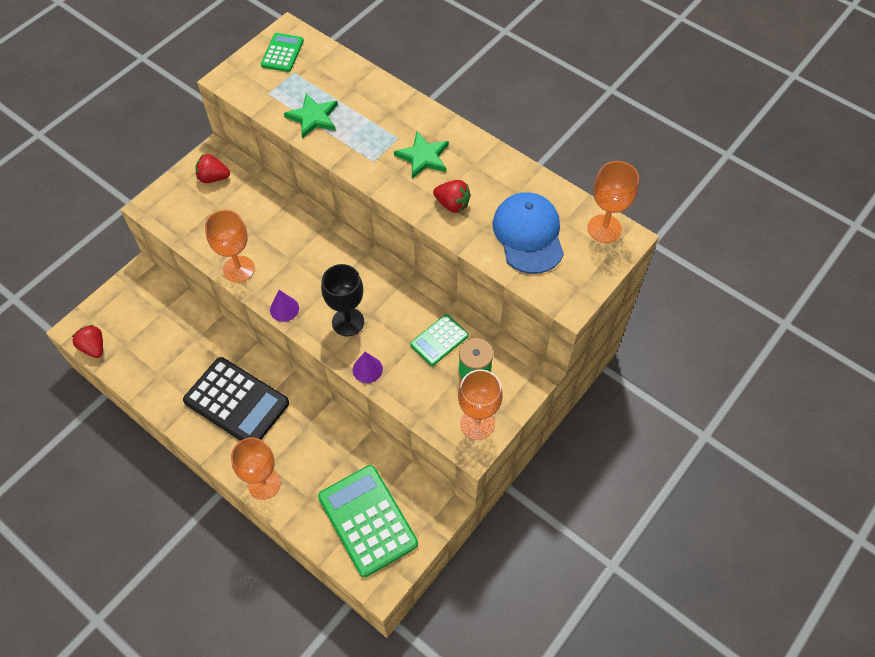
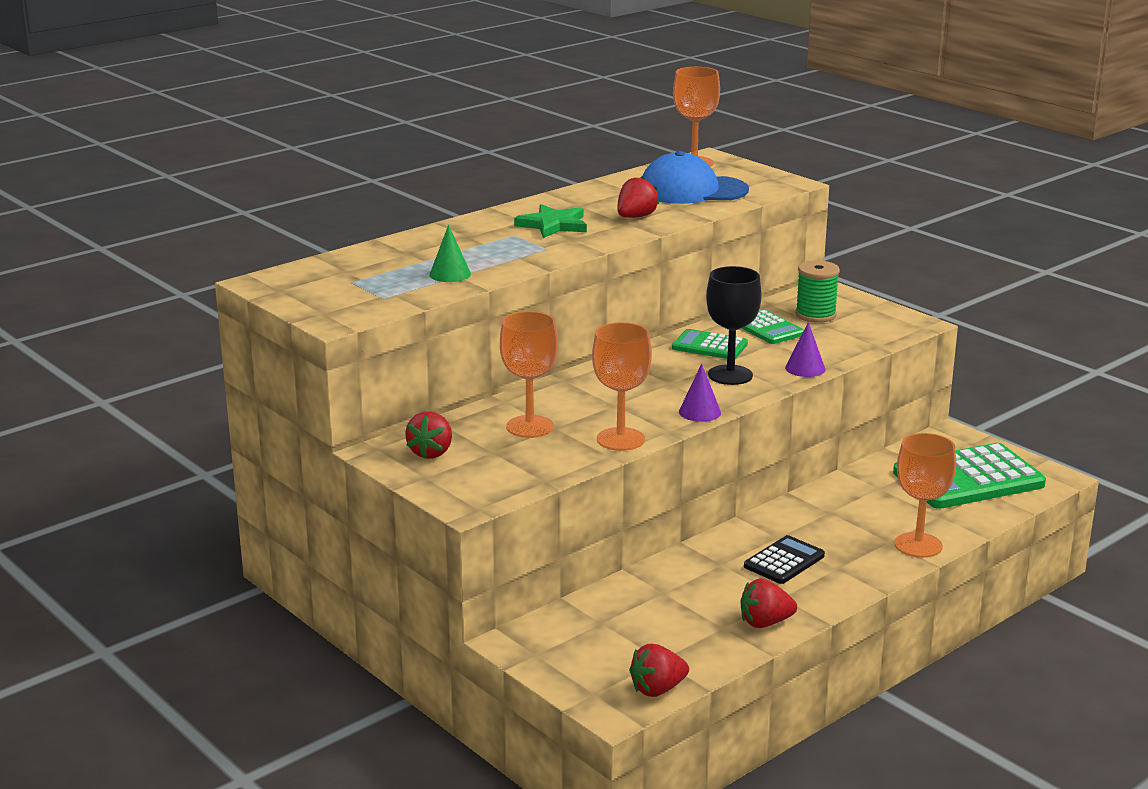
camera: 80 degrees left, 35 degrees down
black calculator [183,357,289,441] -> black calculator [744,535,825,584], size x0.53
green calculator [261,33,304,72] -> green calculator moved to [672,329,748,359]
green star [284,93,338,138] -> green cone [429,225,471,282]
orange goblet [458,370,503,440] -> orange goblet moved to [500,311,558,438]
none -> red strawberry [740,578,797,628]

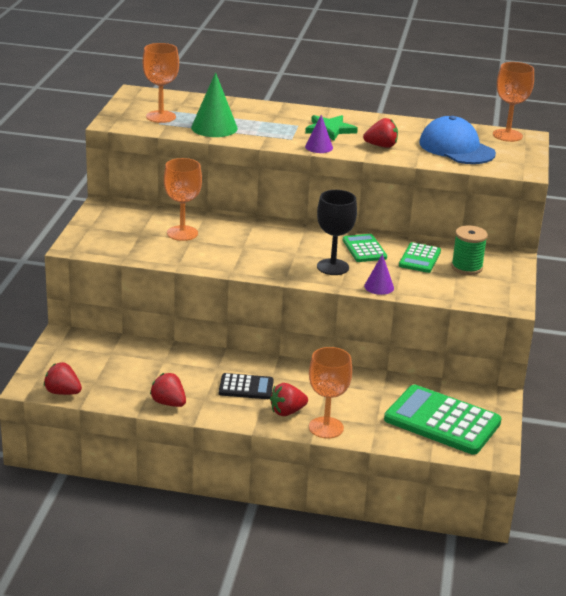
camera: 50 degrees right, 5 degrees up
red strawberry [405,411,452,459] -> red strawberry moved to [270,383,308,416]
green cone [429,225,471,282] -> green cone [191,72,238,137], size x1.70
orange goblet [592,322,652,451] -> orange goblet moved to [143,43,179,123]
purple cone [679,364,721,422] -> purple cone moved to [305,115,333,153]

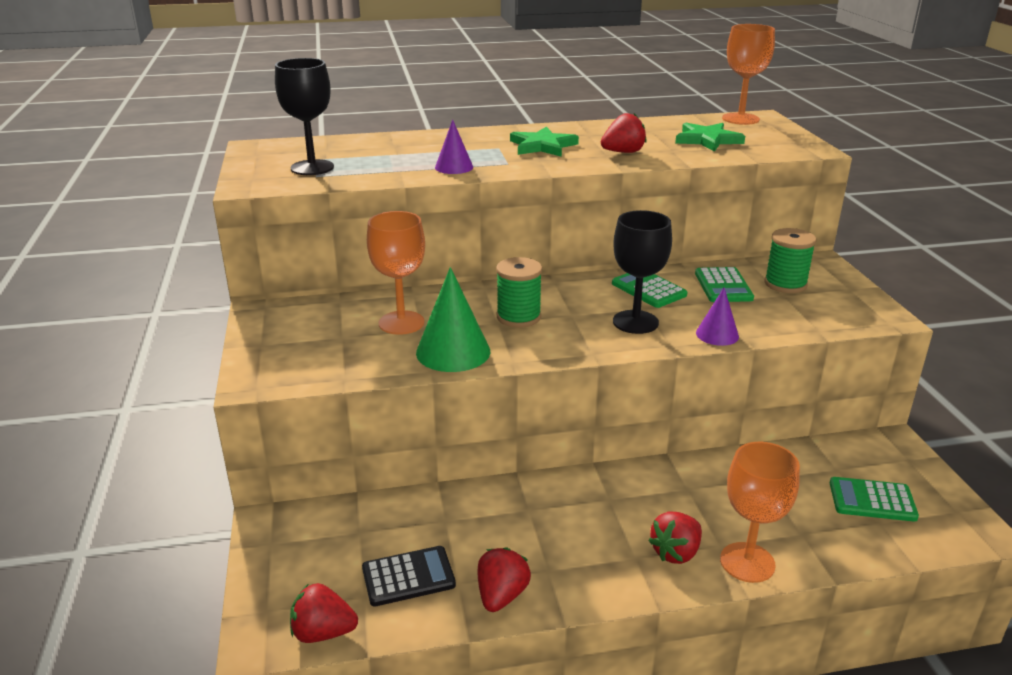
camera: 20 degrees left, 0 degrees up
orange goblet [143,43,179,123] -> black goblet [275,58,334,175]
red strawberry [150,373,186,407] -> red strawberry turned 90 degrees clockwise [478,547,531,612]
green cone [191,72,238,137] -> green cone moved to [416,267,490,372]
black calculator [219,373,274,399] -> black calculator moved to [362,546,456,607]
purple cone [305,115,333,153] -> purple cone moved to [435,119,473,174]
green calculator [384,385,502,455] -> green calculator [830,477,919,522], size x0.53
blue cap [419,116,496,164] -> green star [675,123,745,152]
none -> green spool [496,257,542,328]

